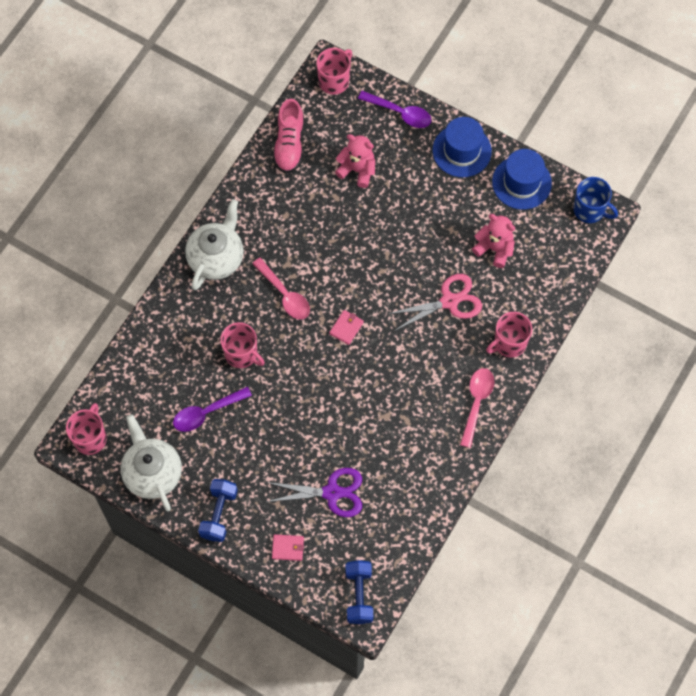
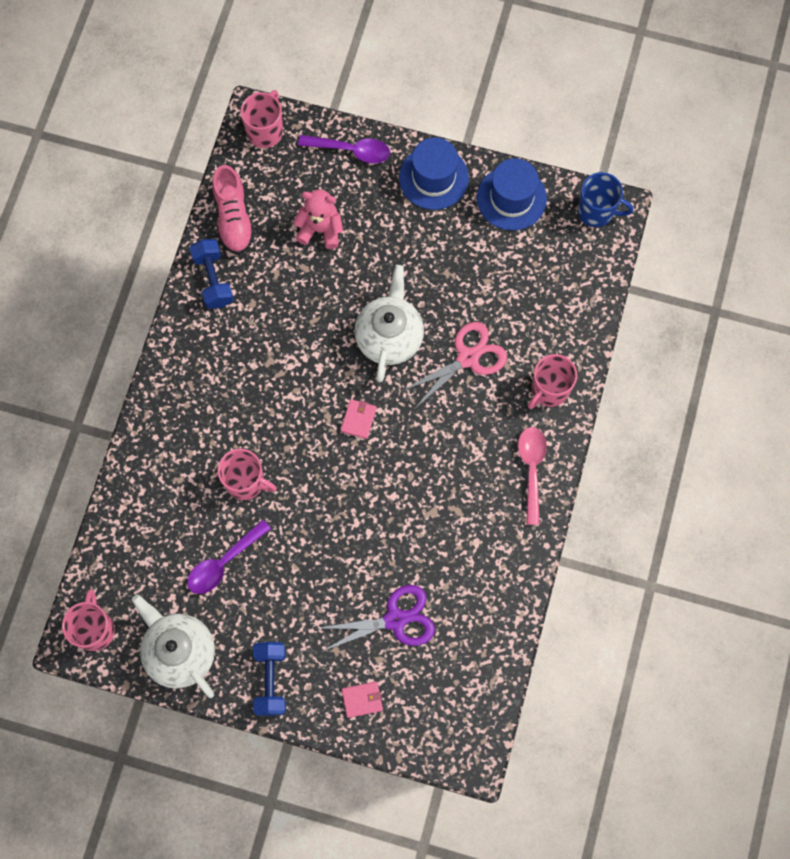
camera: 15 degrees left, 5 degrees up
white teapot [185,199,244,290] -> white teapot moved to [354,265,424,382]
pink spoon [252,258,310,320] -> none
blue dumbbell [345,560,373,624] -> blue dumbbell moved to [189,239,234,309]
pink teddy bear [472,214,515,268] -> none

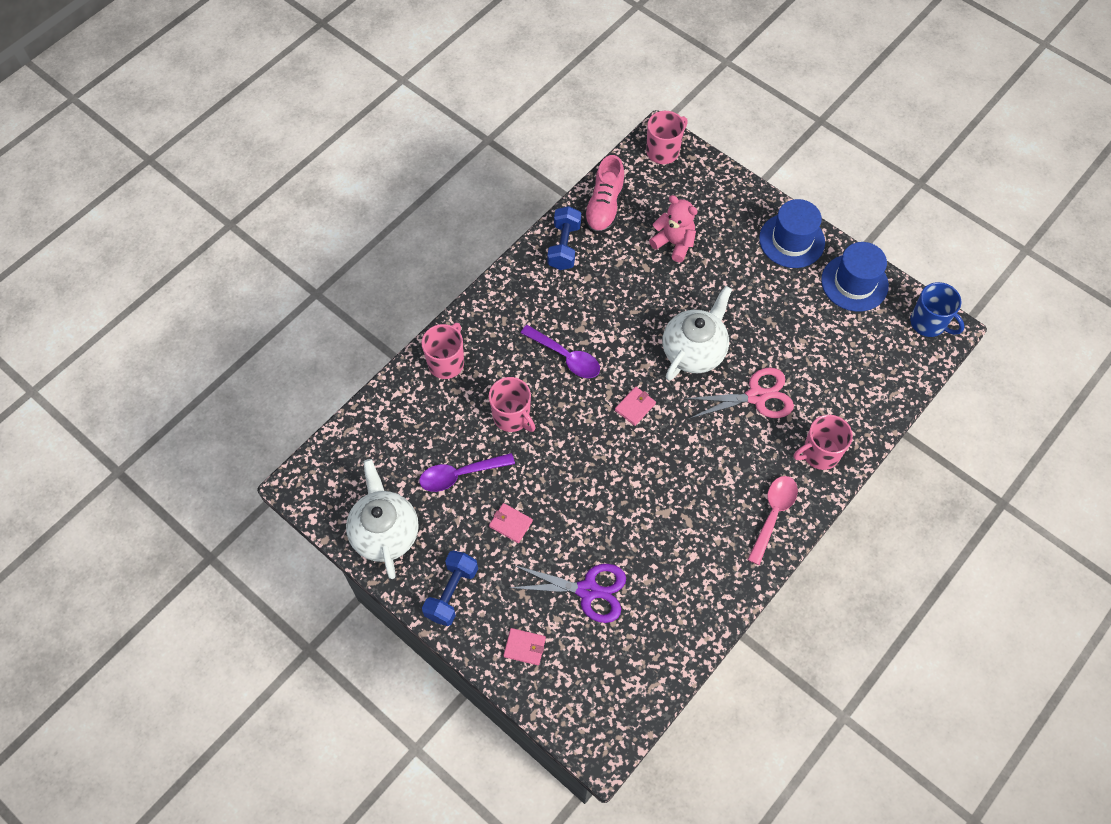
camera: 25 degrees right, 10 degrees down
pink mug [62,590,115,651] -> pink mug moved to [422,323,464,379]
purple spoon [298,135,390,164] -> purple spoon moved to [520,325,600,378]
none -> pink wallet [489,503,533,543]

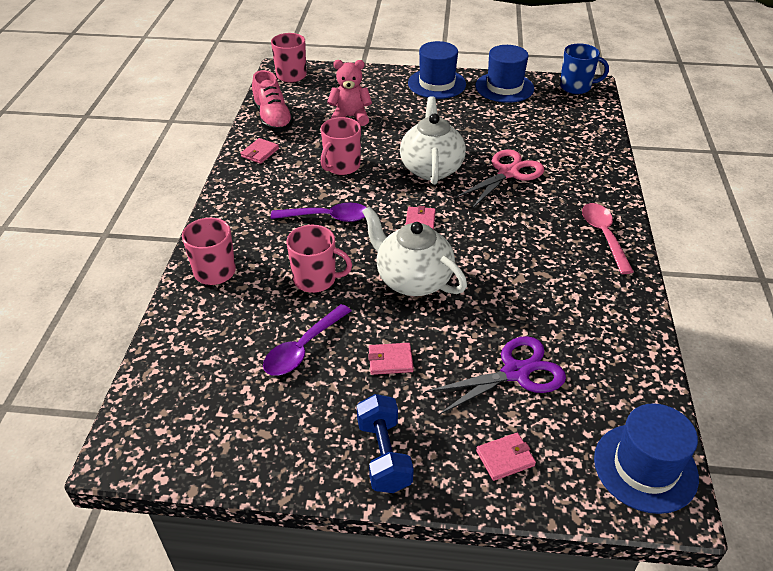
camera: 35 degrees left, 20 degrees down
white teapot [346,459,419,579] -> white teapot moved to [362,206,467,296]
blue dumbbell [547,206,581,270] -> pink wallet [240,138,279,164]
pink mug [794,415,853,470] -> pink mug moved to [321,117,361,175]
none -> blue hat [594,403,699,514]

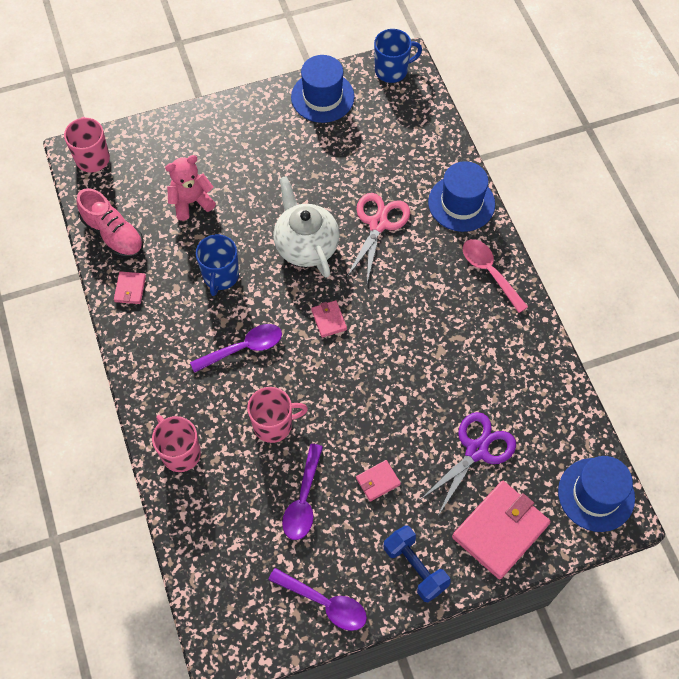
camera: 25 degrees left, 20 degrees up
pink mug [321,117,361,175] -> blue mug [196,235,239,296]
white teapot [362,206,467,296] -> none
blue hat [408,41,466,99] -> blue hat moved to [428,161,495,232]
pink wallet [476,433,536,481] -> pink wallet [452,481,550,580], size x2.14
none -> purple spoon [268,568,367,631]

